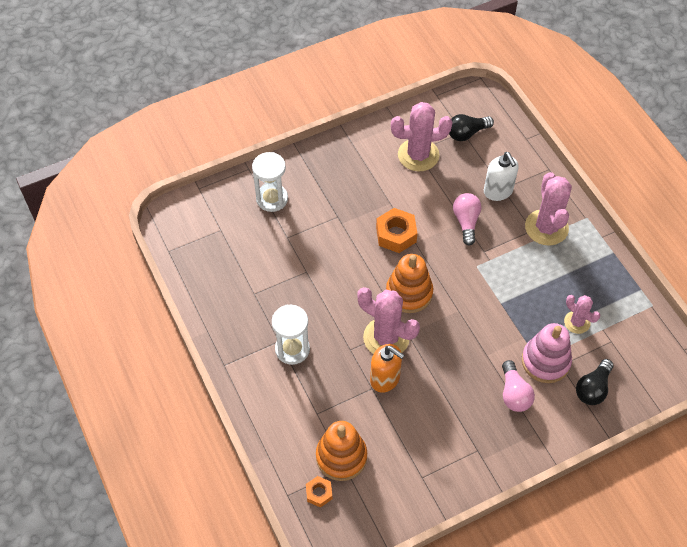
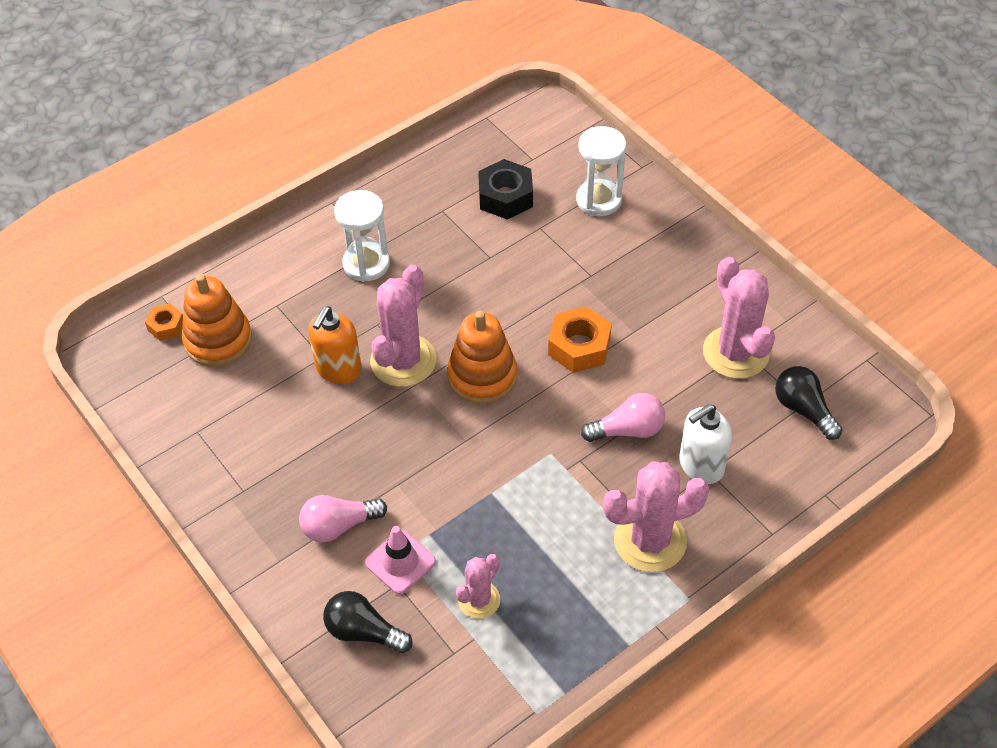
camera: 80 degrees right, 5 degrees down
pink stacking toy [522,323,572,383] -> pink traffic cone [365,526,436,594]
none -> black nut [478,159,533,220]

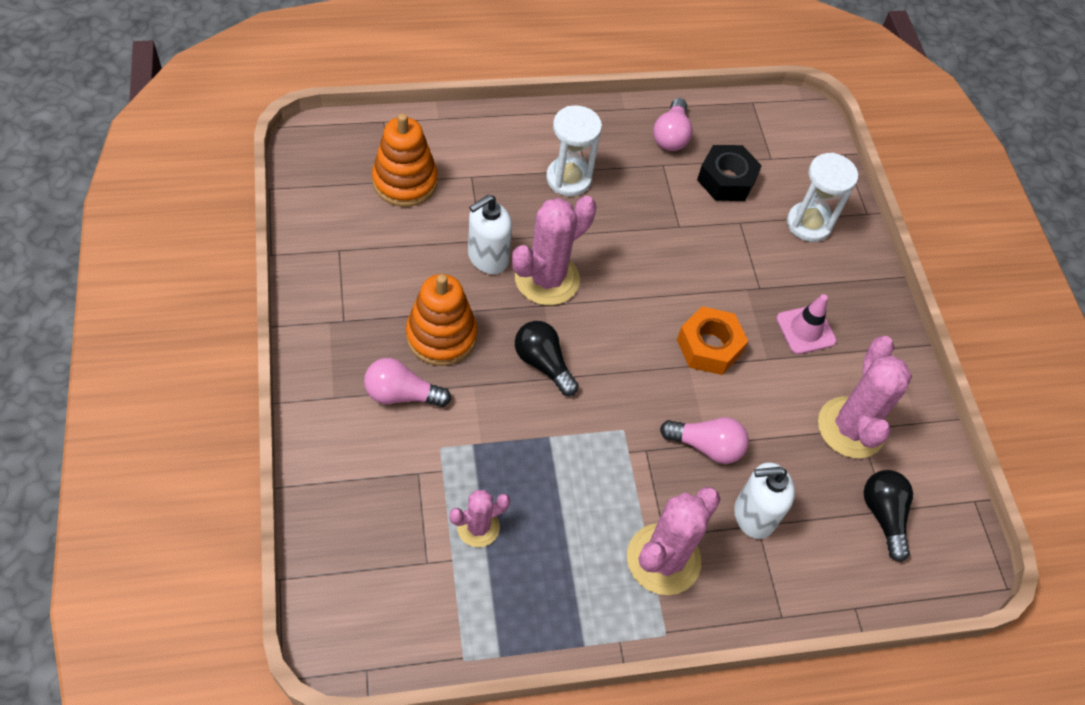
camera: 20 degrees right, 5 degrees up
orange nut [145,303,183,341] -> none
orange soap dispenser [308,306,362,384] -> white soap dispenser [468,194,512,274]
black light bulb [323,591,413,653] -> black light bulb moved to [515,321,579,396]
pink traffic cone [365,526,436,594] -> pink traffic cone moved to [776,294,837,354]
orange stacking toy [447,311,517,404] -> orange stacking toy moved to [406,274,477,366]
pink cactus [603,461,709,572] -> pink cactus turned 60 degrees counterclockwise [627,487,721,595]
none -> pink light bulb [653,98,693,151]

